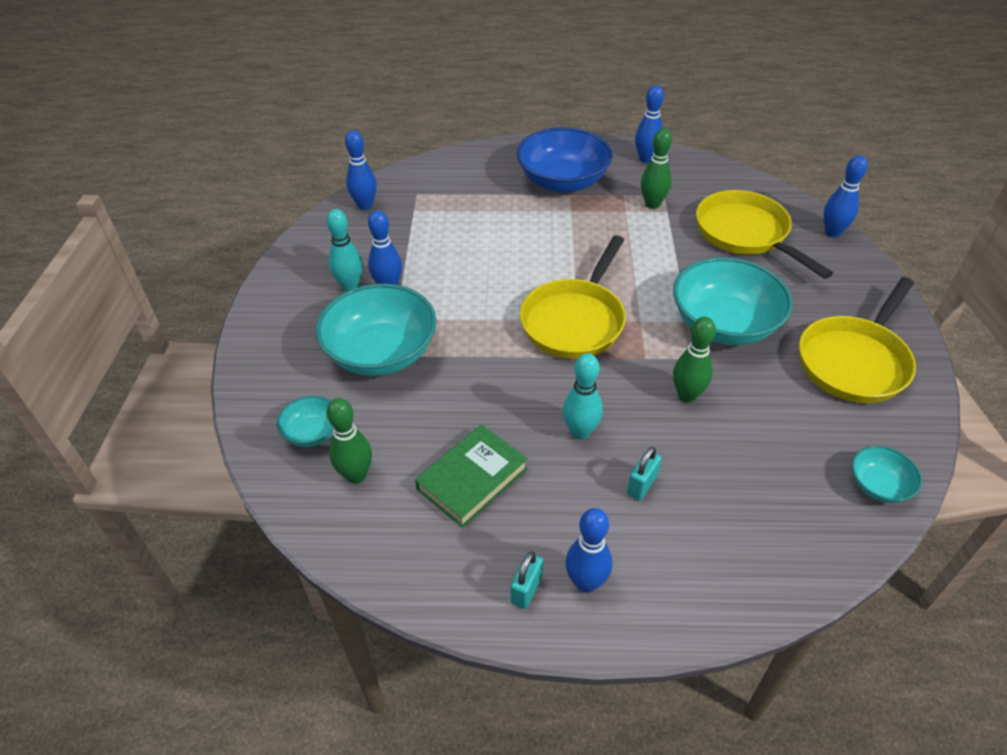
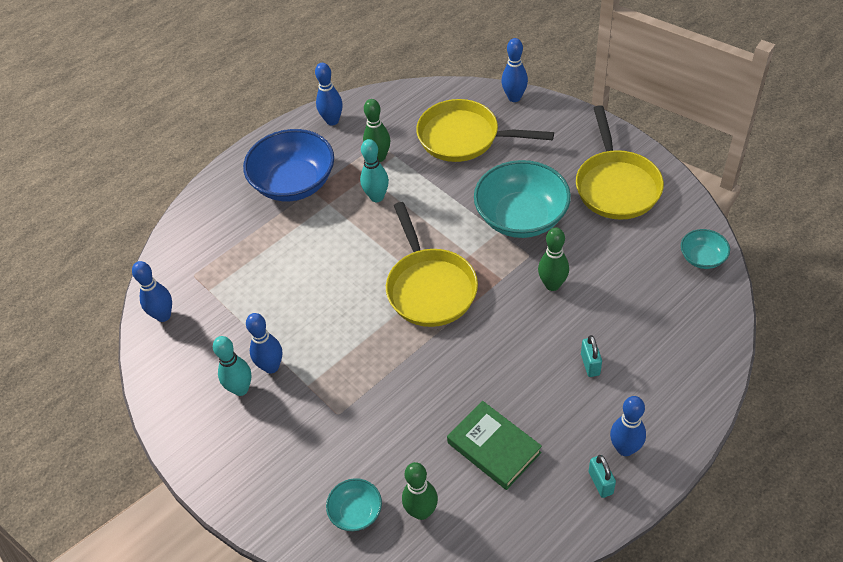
camera: 40 degrees left, 5 degrees up
turquoise bowl [315,284,436,376] -> none
green book [415,424,528,528] -> green book turned 45 degrees counterclockwise [447,401,542,490]
turquoise bowling pin [563,353,603,440] -> turquoise bowling pin moved to [360,139,389,202]

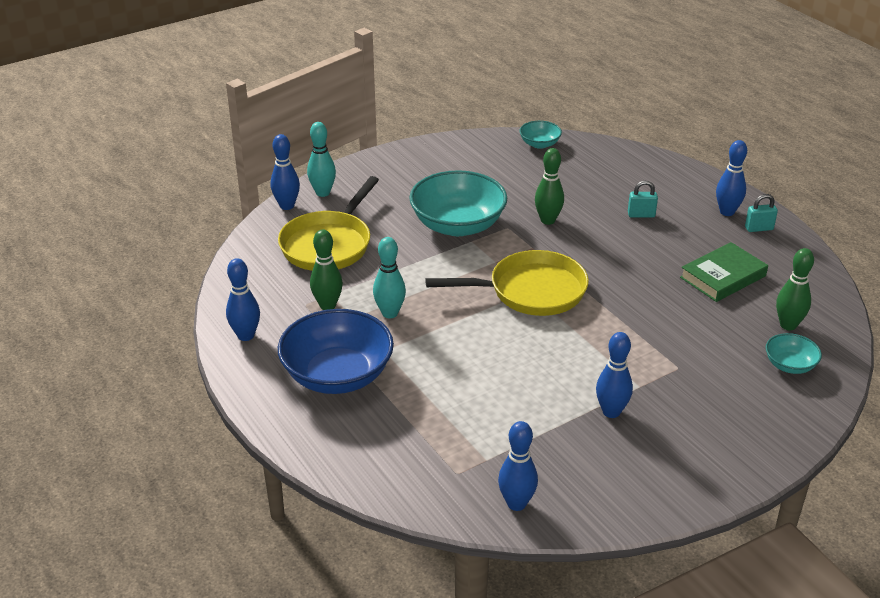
camera: 85 degrees left, 15 degrees down
turquoise bowling pin [213,336,252,396] -> turquoise bowling pin moved to [307,122,336,197]
yellow pan [576,105,664,220] -> none

